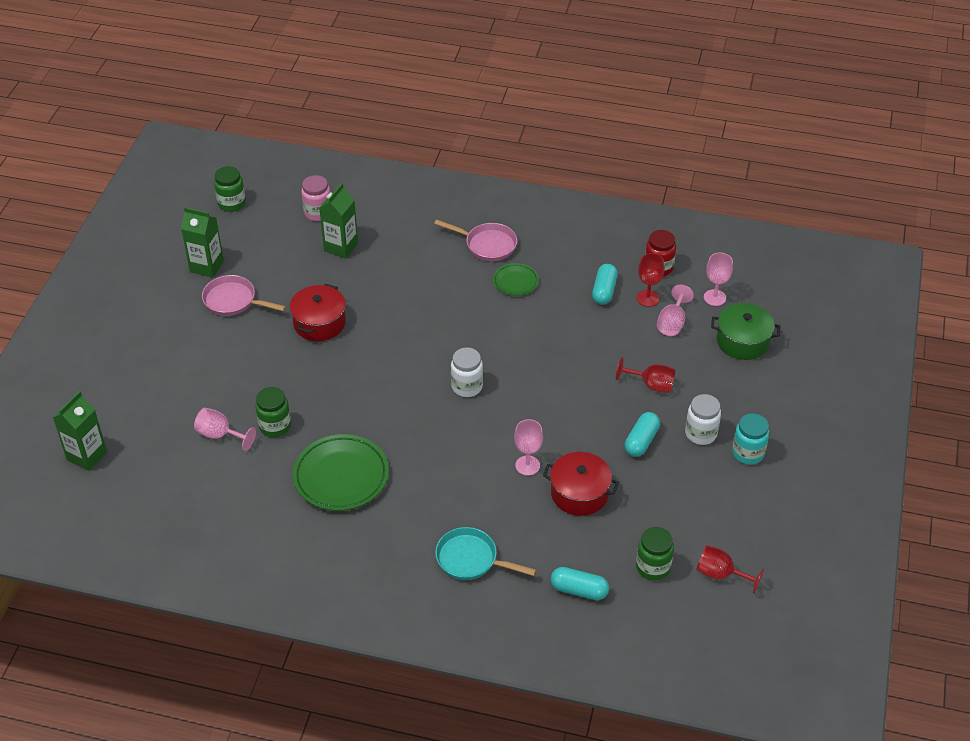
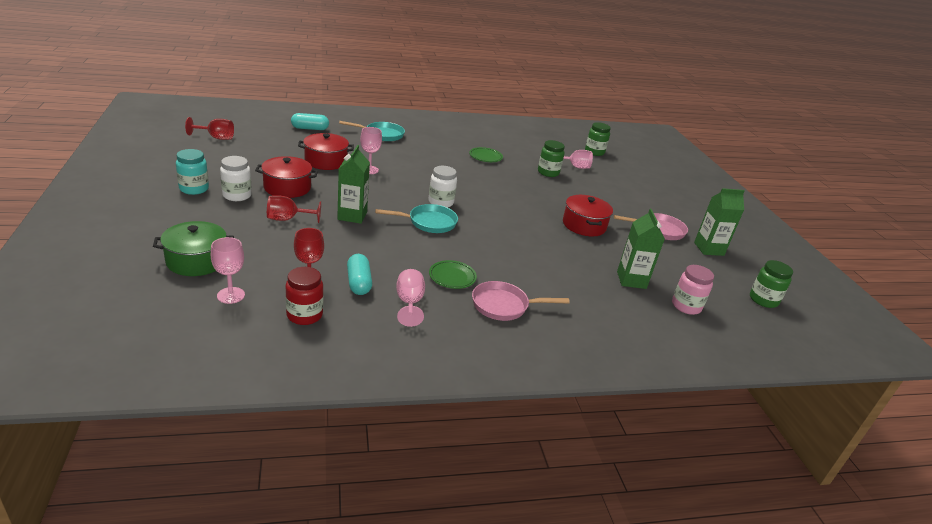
camera: 150 degrees right, 15 degrees down
green carton [53,391,107,471] -> green carton moved to [337,145,370,224]
green plate [293,434,389,511] -> green plate [469,147,503,162], size x0.54
turquoise capsule [625,412,660,457] -> red pot [255,156,318,198]
green jar [636,527,674,580] -> green jar moved to [585,122,611,156]
pink goblet [657,285,694,336] -> pink goblet moved to [396,269,425,327]
none -> turquoise pan [375,204,458,233]

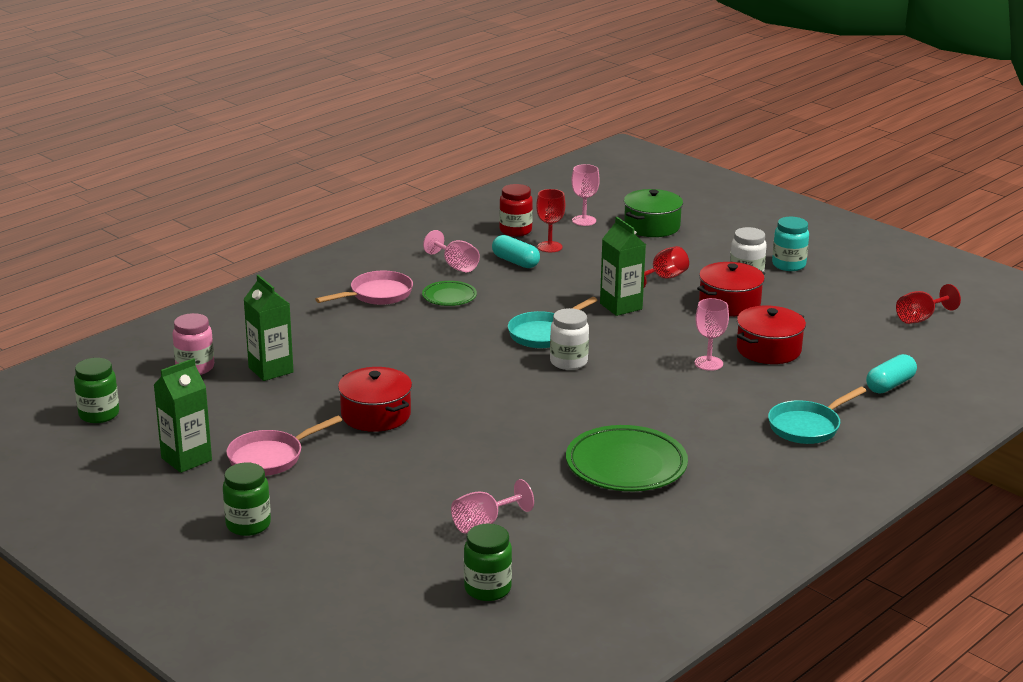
camera: 150 degrees right, 5 degrees down
green plate [469,147,503,162] -> green plate [566,425,688,491], size x1.87
green jar [538,140,565,177] -> green jar moved to [223,463,271,536]

